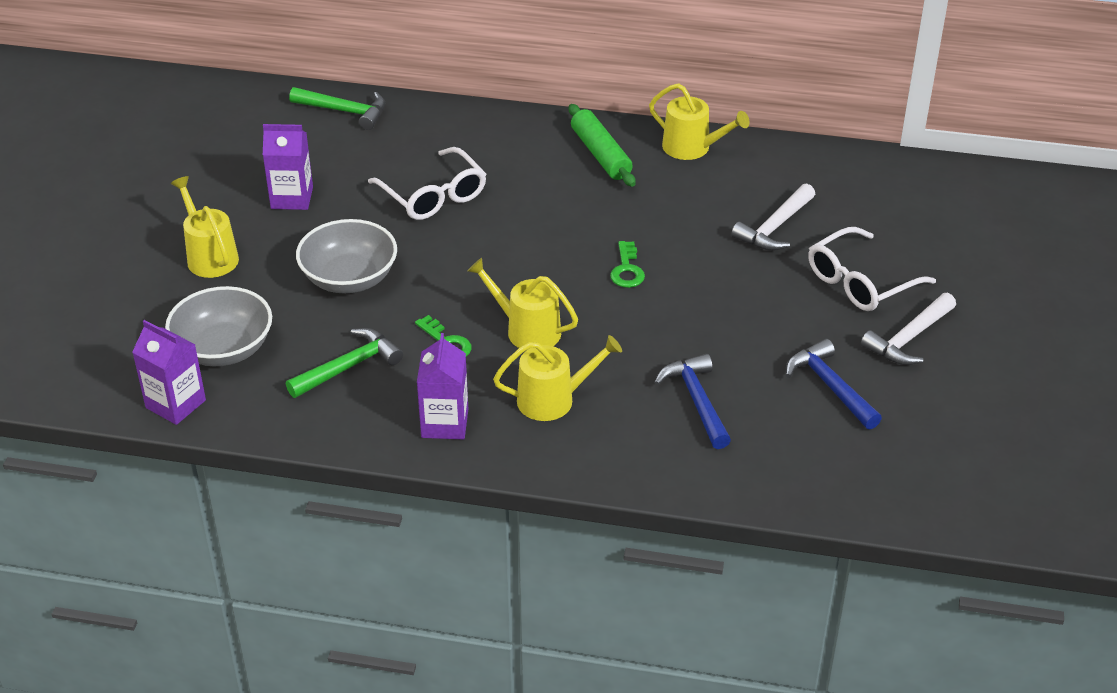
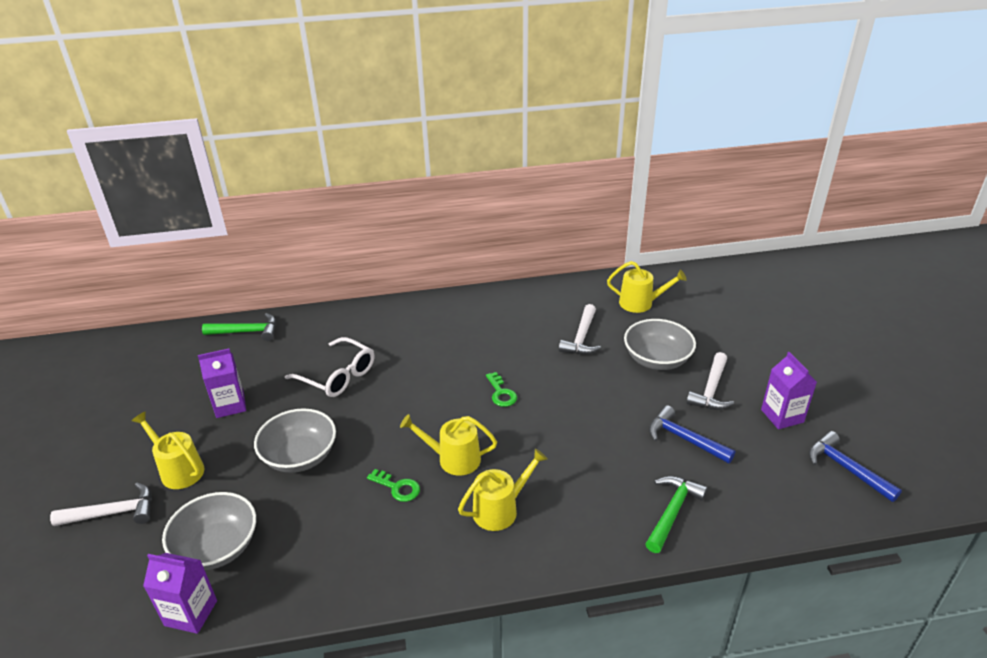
camera: 20 degrees left, 5 degrees down
green hammer [286,328,403,398] -> green hammer moved to [645,476,708,553]
purple carton [417,333,468,440] -> purple carton moved to [761,352,817,429]
green rolling pin [569,104,636,187] -> none
yellow watering can [649,83,750,160] -> yellow watering can moved to [607,261,687,313]
blue hammer [654,354,731,449] -> blue hammer moved to [809,431,902,502]
white glasses [808,227,936,311] -> grey bowl [624,319,696,370]
none -> white hammer [50,482,152,526]

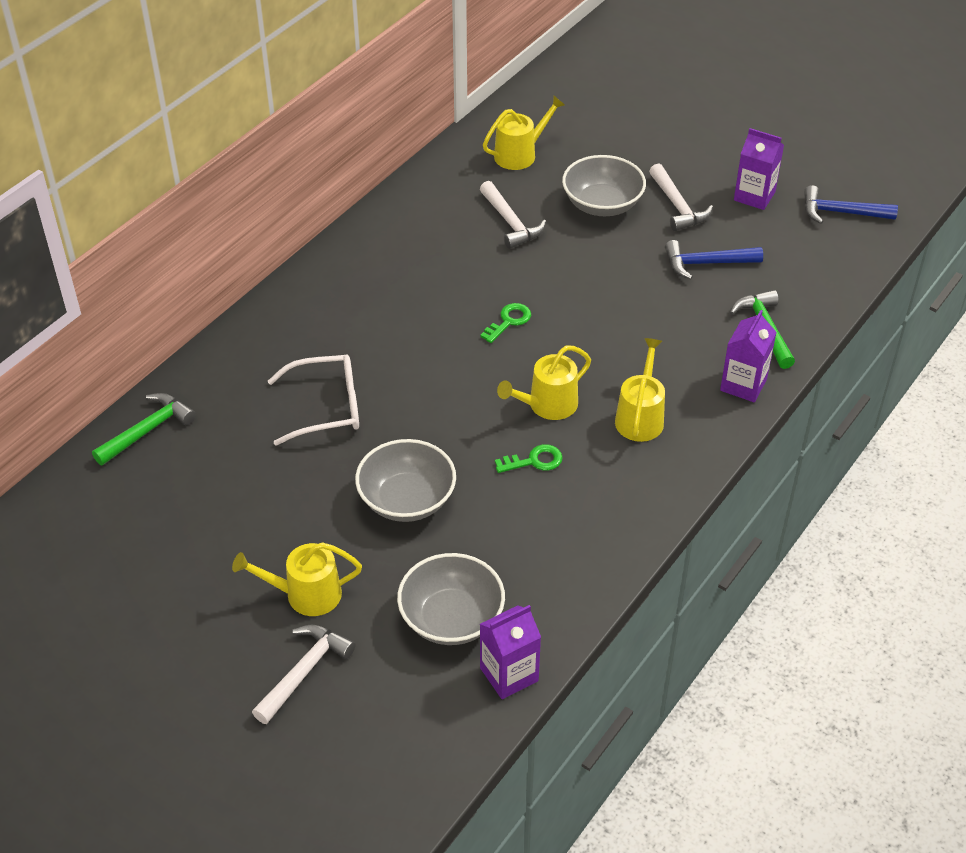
camera: 45 degrees left, 10 degrees up
purple carton [198,349,246,418] -> purple carton moved to [720,310,777,402]
green key [486,372,517,407] -> green key turned 75 degrees counterclockwise [481,303,531,343]

